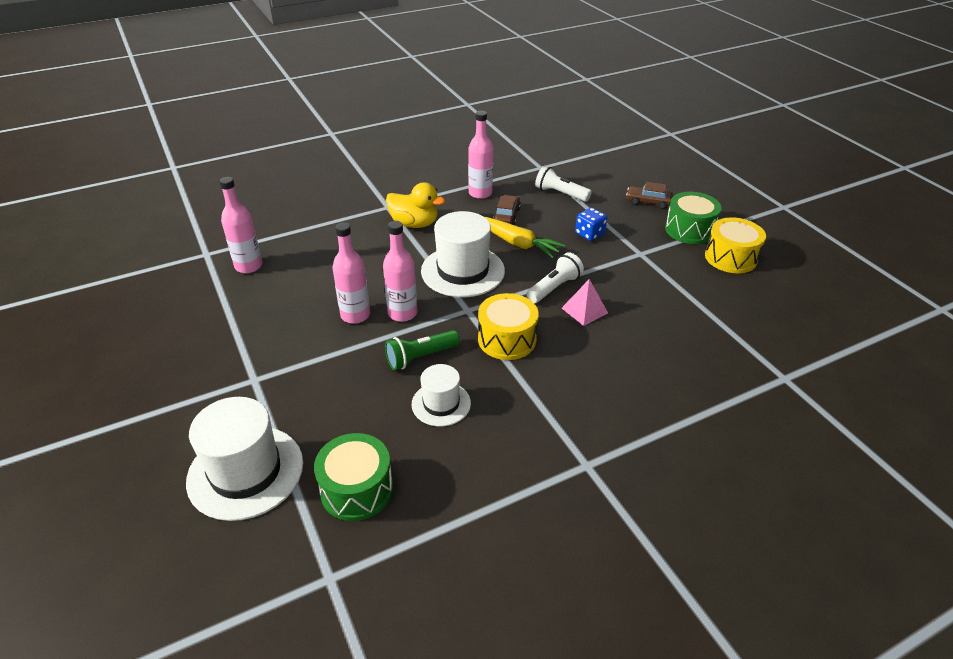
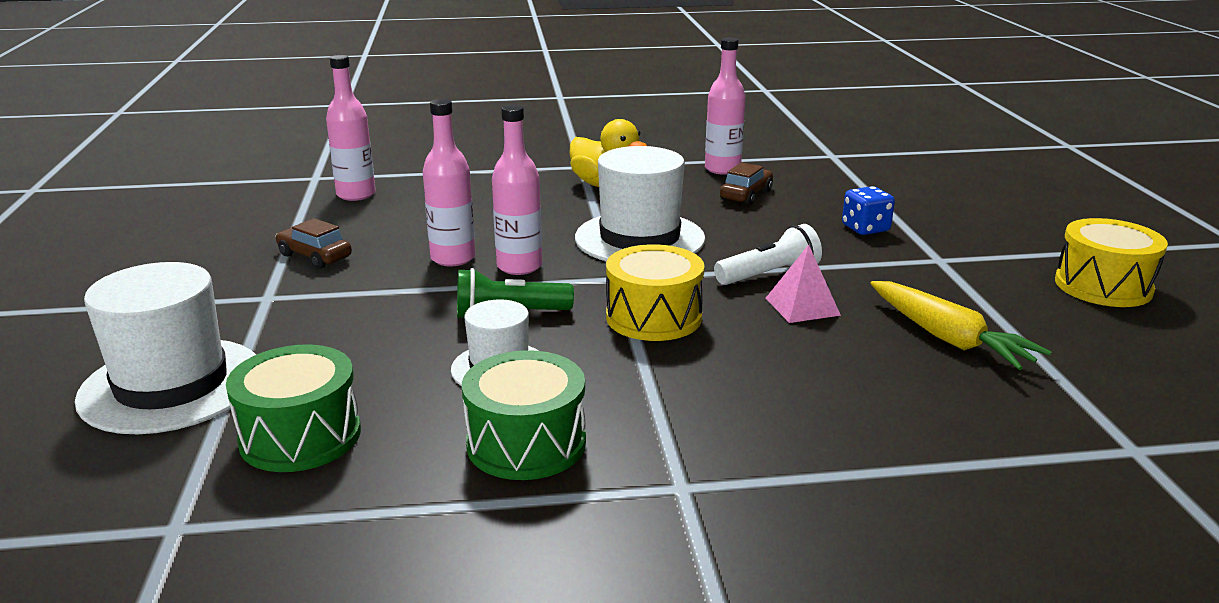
camera: 20 degrees right, 15 degrees down
yellow carrot [485,217,566,258] -> yellow carrot moved to [870,281,1052,370]
white flashlight [535,166,592,202] -> none
brown car [626,182,673,209] -> brown car moved to [275,218,352,269]
green drum [665,192,722,244] -> green drum moved to [462,350,586,480]

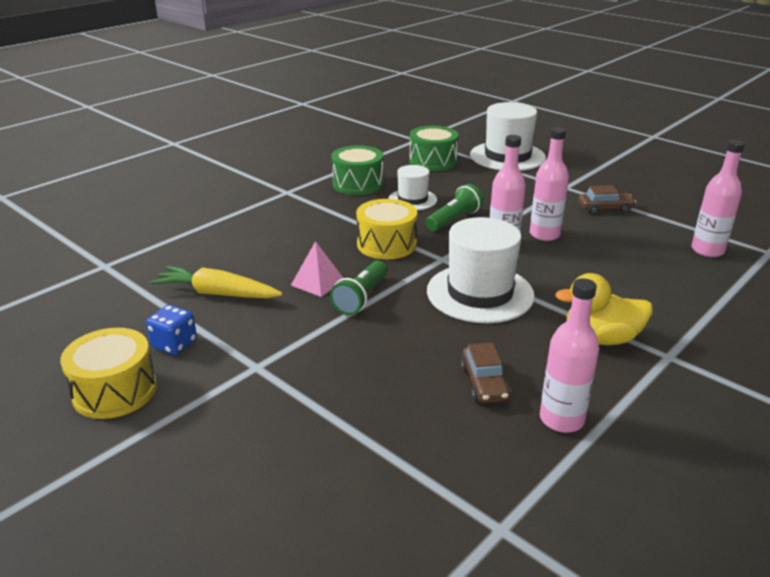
camera: 140 degrees right, 5 degrees up
white flashlight [714,224,822,285] -> green flashlight [330,260,387,315]
blue dice [842,186,895,235] -> blue dice moved to [146,305,197,355]

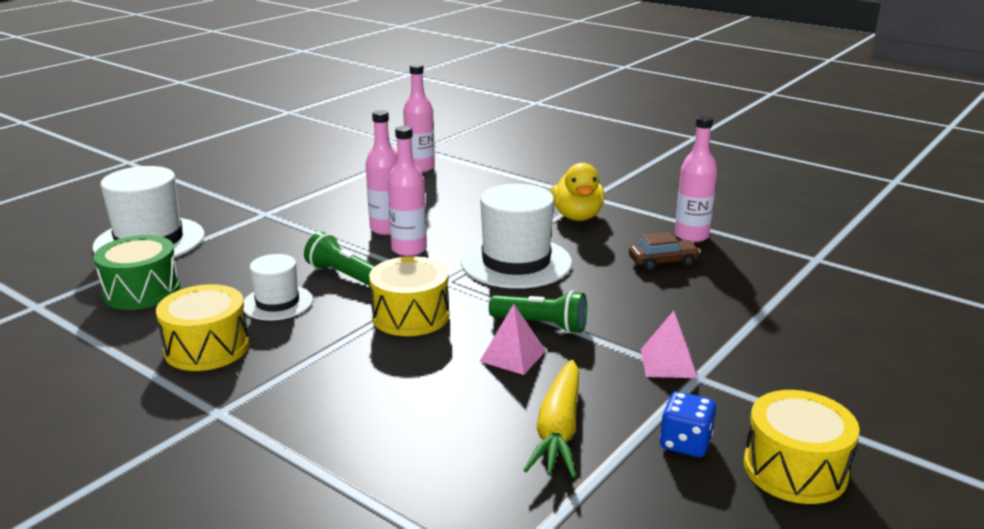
camera: 95 degrees left, 5 degrees down
green drum [331,146,383,195] -> yellow drum [156,284,250,371]
brown car [578,185,636,215] -> none
none -> pink pyramid [641,311,697,378]

